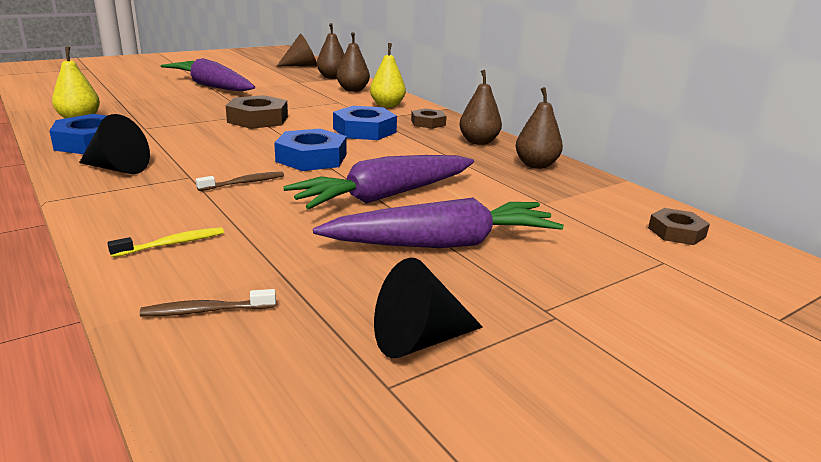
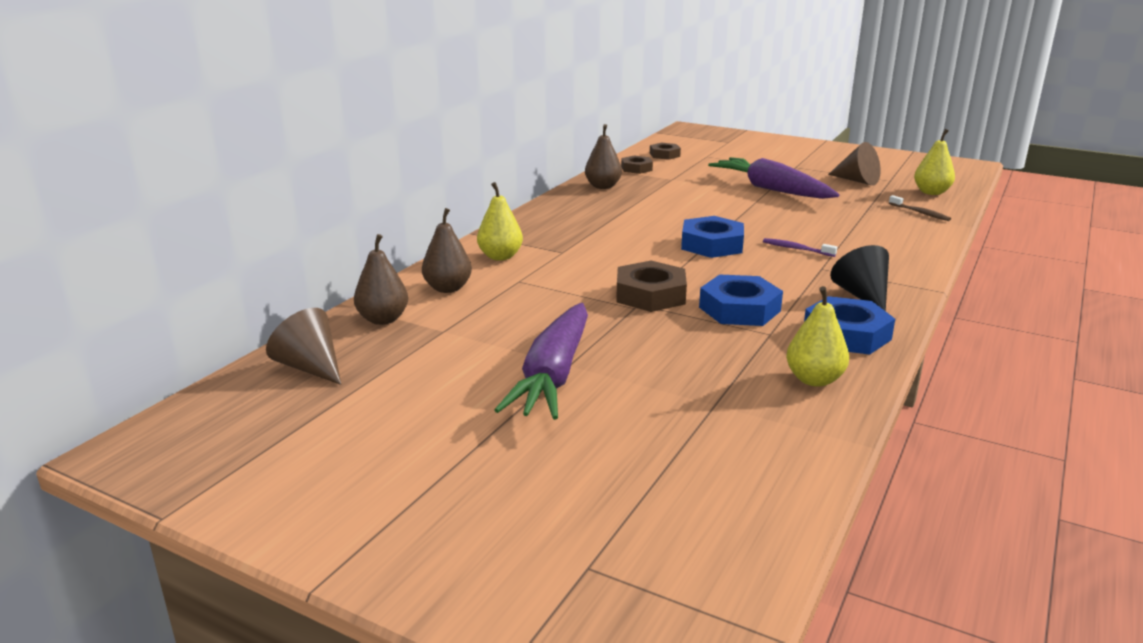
camera: 115 degrees left, 0 degrees up
yellow toothbrush [108,227,224,257] -> none
brown toothbrush [196,172,284,191] -> purple toothbrush [763,238,837,257]
purple carrot [283,155,474,209] -> none
blue nut [333,106,397,140] -> blue nut moved to [699,275,783,326]
black cone [374,258,483,358] -> brown cone [828,142,881,185]
brown nut [411,108,447,129] -> brown nut moved to [621,155,653,174]
brown pear [459,70,502,145] -> none
none -> yellow pear [914,129,955,195]

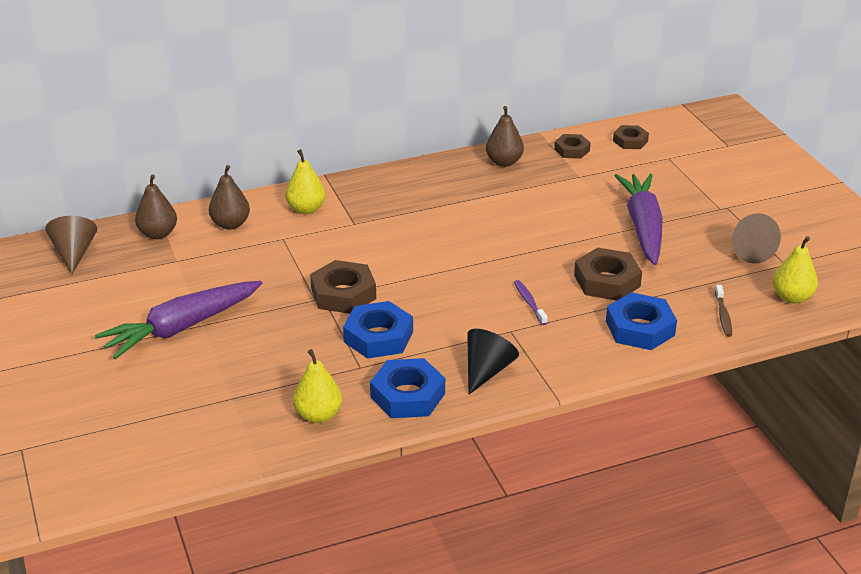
camera: 40 degrees right, 10 degrees up
blue nut [681,216,744,258] -> blue nut moved to [606,292,677,350]
none -> brown nut [574,247,642,300]

